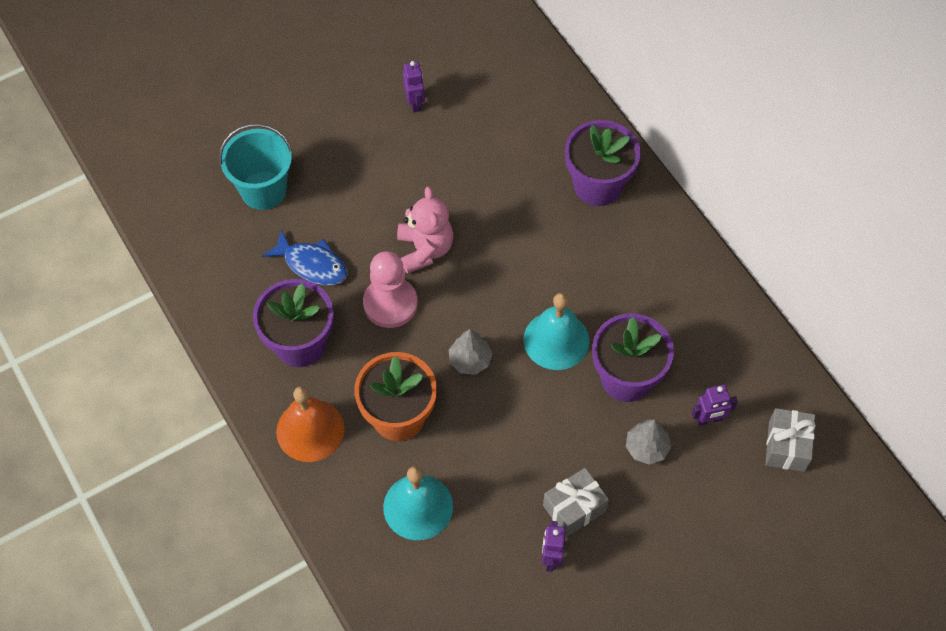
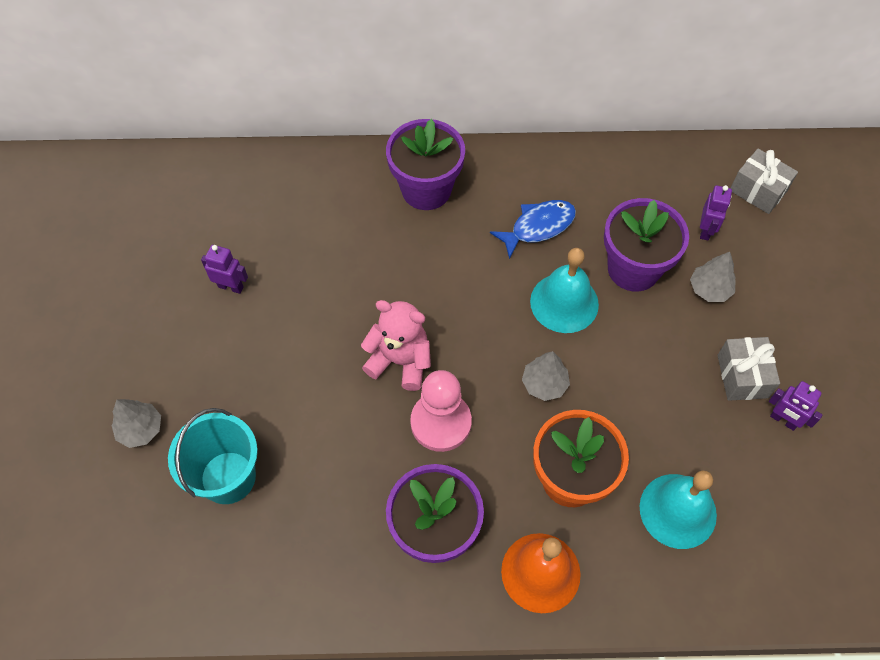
camera: 60 degrees left, 0 degrees up
blue fish [262,230,348,285] -> blue fish moved to [490,200,576,259]
none -> grey tree [111,399,161,448]

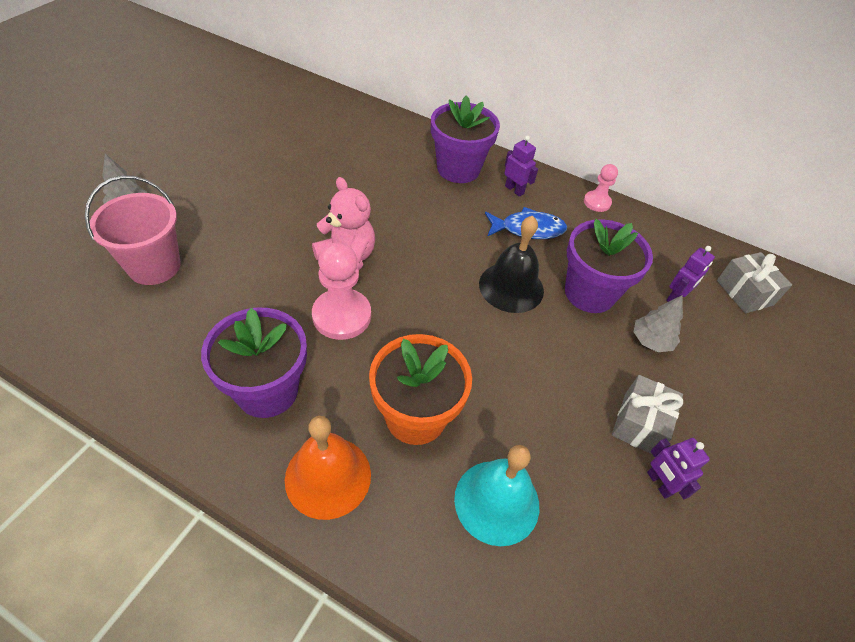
camera: 25 degrees right, 10 degrees down
turquoise bucket [168,408,258,504] -> pink bucket [85,175,180,285]
purple robot [201,245,248,294] -> purple robot moved to [504,136,538,197]
grey tree [522,351,570,401] -> none
turquoise bell [530,248,599,333] -> black bell [479,216,544,313]
none -> pink pawn [584,164,618,212]

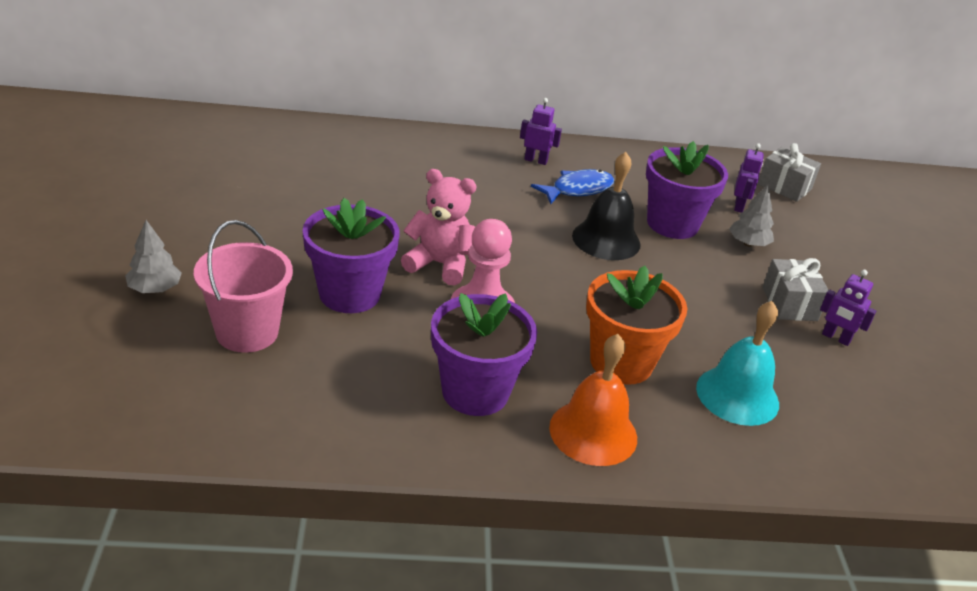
camera: 30 degrees left, 15 degrees down
purple flower pot [431,95,500,183] -> purple flower pot moved to [303,198,400,313]
pink pawn [584,164,618,212] -> none

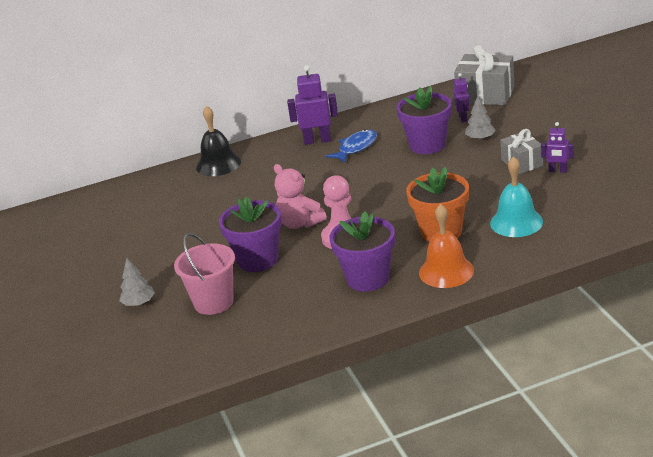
camera: 10 degrees left, 5 degrees down
pink teddy bear [401,169,477,285] -> pink teddy bear turned 135 degrees counterclockwise [274,164,327,229]
purple robot [520,98,562,165] -> purple robot [287,65,338,145], size x1.67
black bell [572,152,641,260] -> black bell moved to [196,106,241,176]
grey gift [758,143,821,202] -> grey gift [454,45,514,105], size x1.62

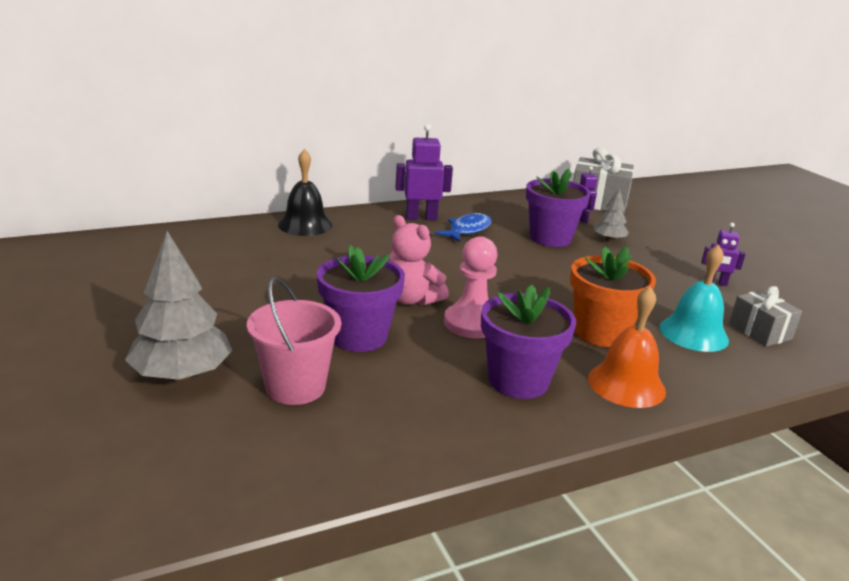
camera: 10 degrees left, 5 degrees down
grey tree [119,258,155,306] -> grey tree [125,231,233,381], size x1.87
grey gift [500,129,544,174] -> grey gift moved to [729,286,802,347]

